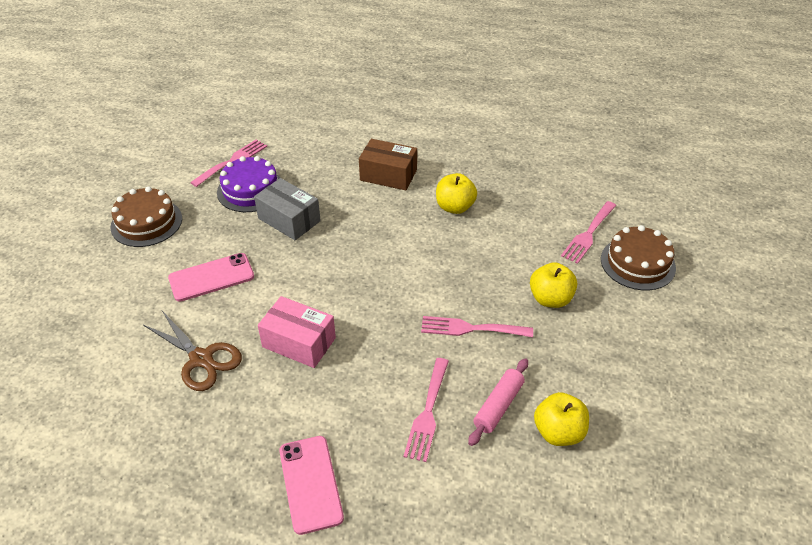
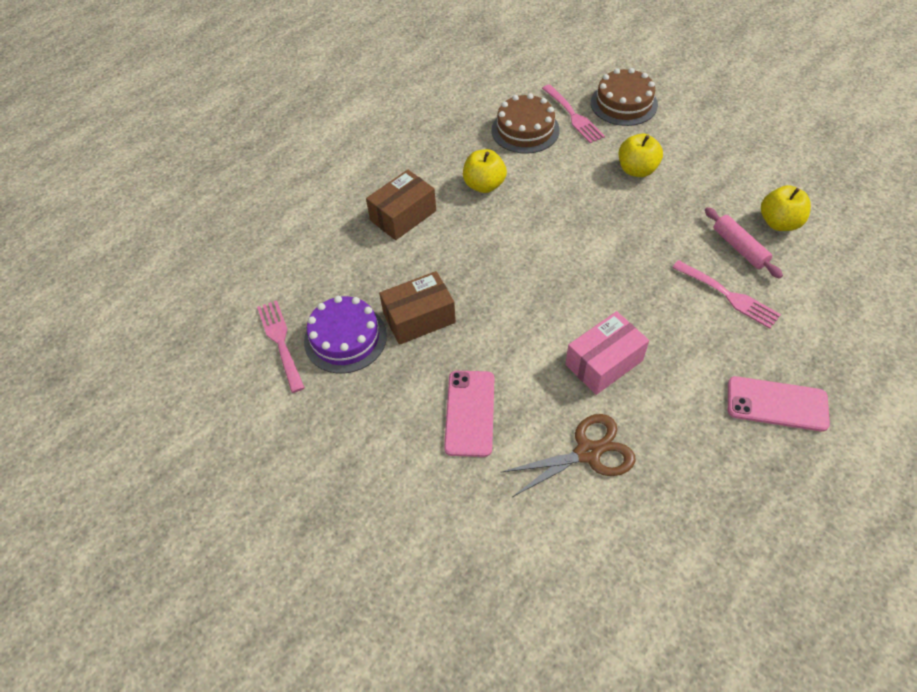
camera: 60 degrees left, 10 degrees up
brown cake [110,186,182,247] -> brown cake moved to [491,93,560,154]
grey box [254,178,321,240] -> brown box [379,271,456,345]
pink fork [421,316,533,337] -> none

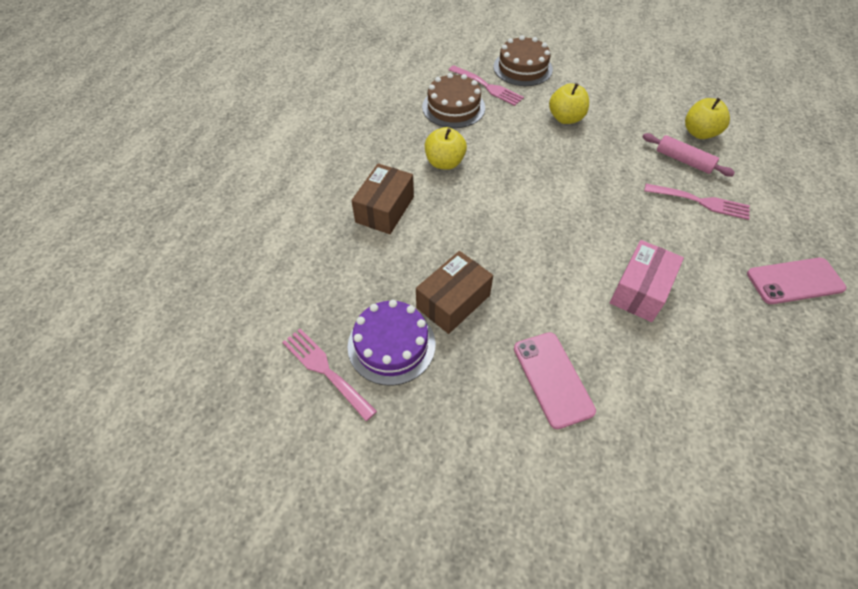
camera: 25 degrees left, 0 degrees up
brown scissors [500,414,635,497] -> none

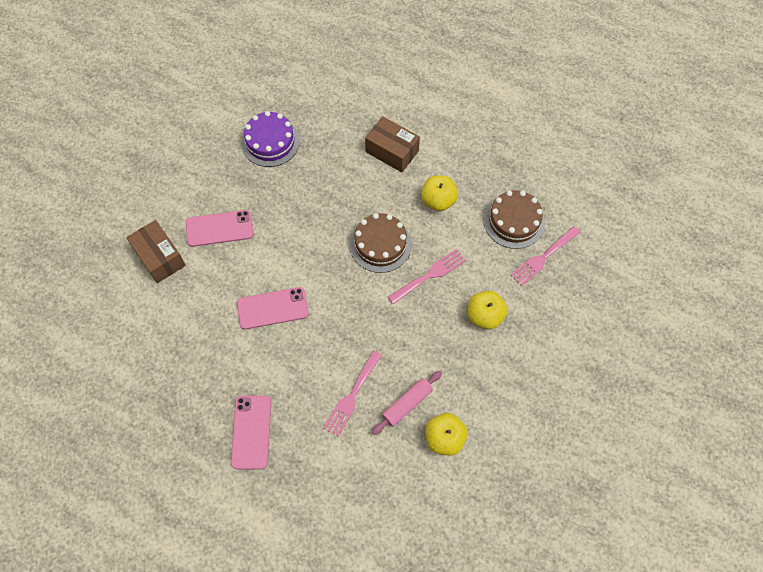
camera: 100 degrees right, 10 degrees up
pink fork [282,329,377,421] -> pink fork moved to [388,249,466,304]
brown box [416,251,493,334] -> brown box moved to [126,220,186,283]
brown cake [493,35,553,86] -> brown cake moved to [350,213,412,273]
pink box [610,240,684,322] -> pink phone [237,287,309,329]

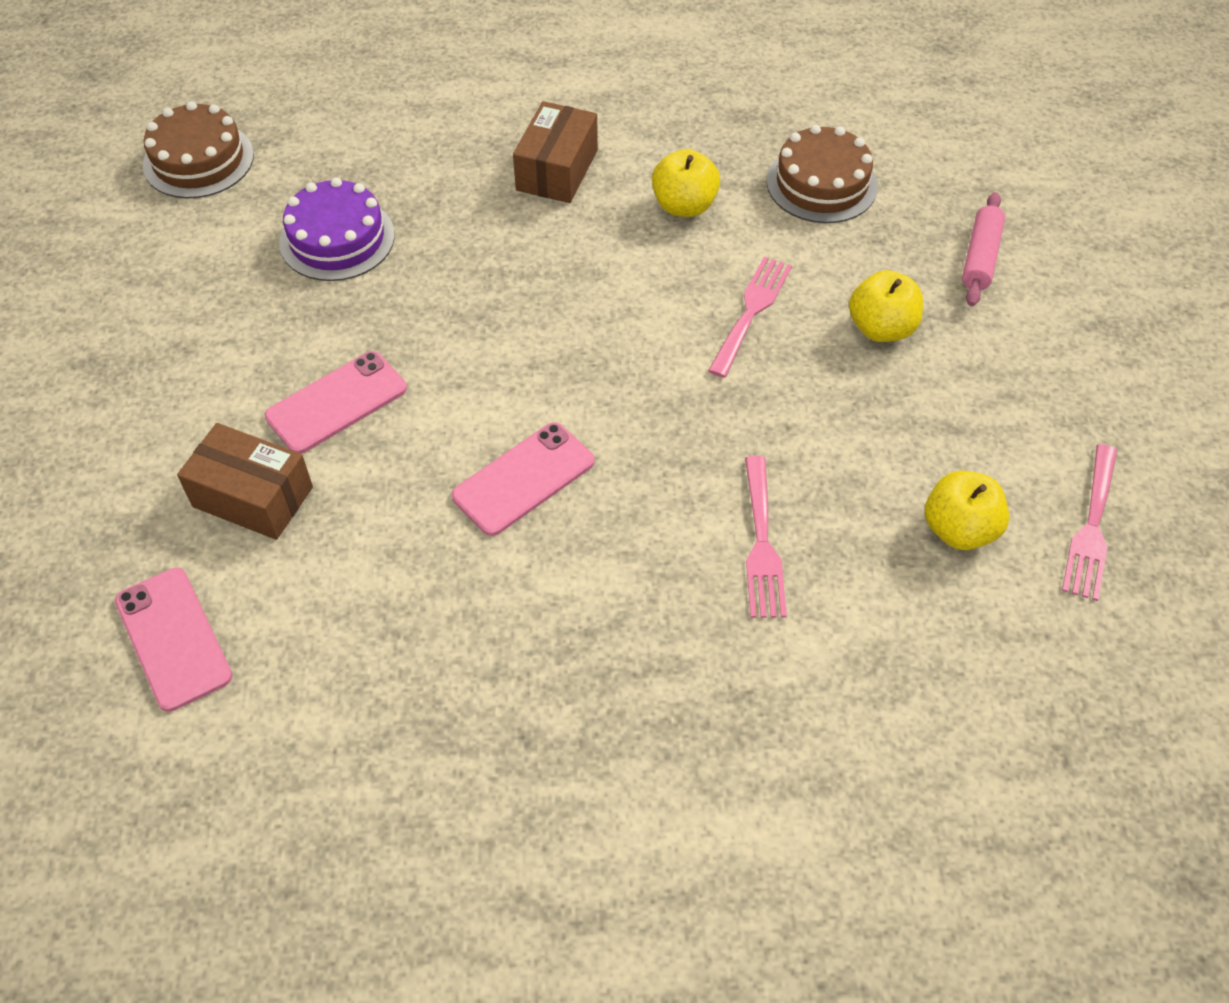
camera: 30 degrees left, 10 degrees down
pink phone [231,396,271,469] -> pink phone moved to [115,568,233,712]
brown cake [350,213,412,273] -> brown cake moved to [143,101,254,198]
brown box [365,116,420,172] -> brown box turned 75 degrees counterclockwise [513,101,598,203]
pink rolling pin [372,371,442,435] -> pink rolling pin moved to [962,192,1005,306]
pink fork [510,226,581,286] -> pink fork moved to [1062,444,1117,601]

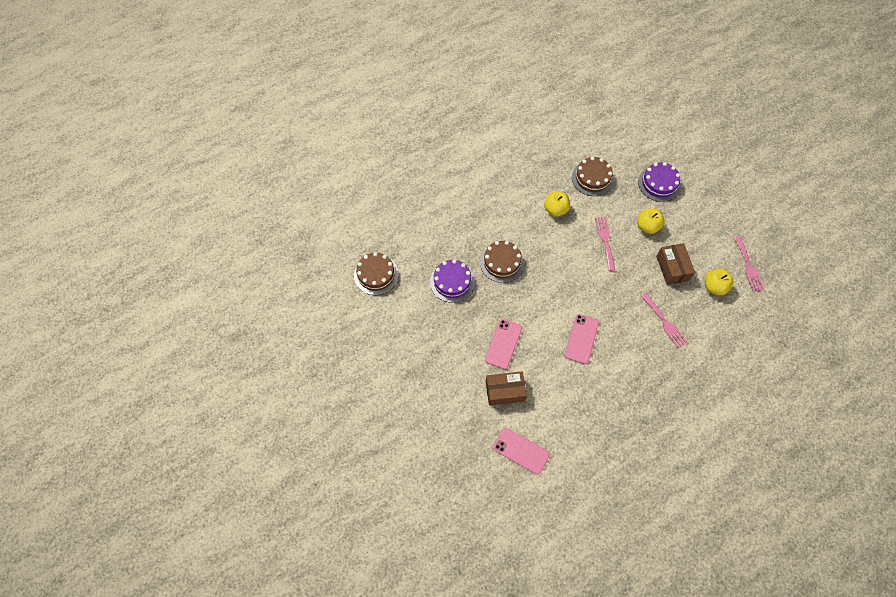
camera: 30 degrees left, 10 degrees up
brown box [513,101,598,203] -> brown box moved to [656,243,695,285]
pink rolling pin [962,192,1005,306] -> purple cake [638,162,680,202]
none -> brown cake [480,241,524,283]

